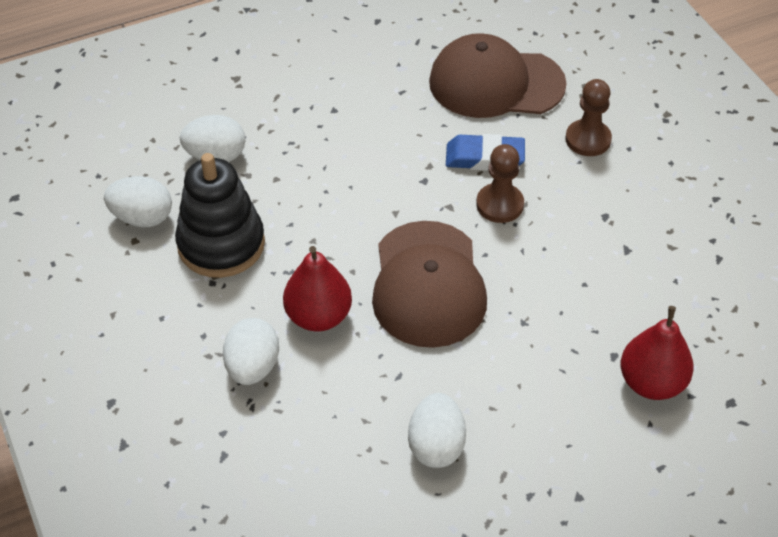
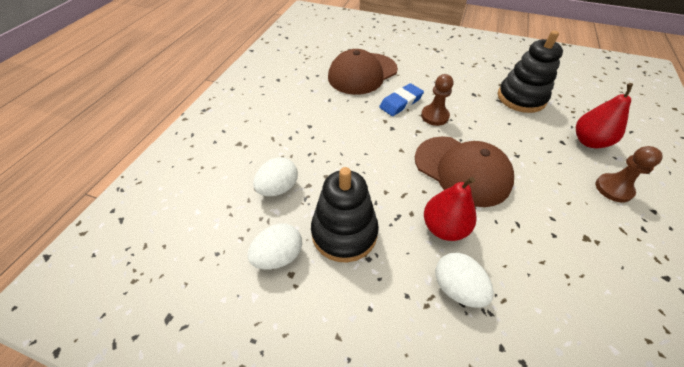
camera: 45 degrees left, 0 degrees up
white egg [408,393,466,468] -> none
brown pawn [566,79,612,156] -> brown pawn moved to [596,146,663,203]
none -> black stacking toy [498,31,563,113]

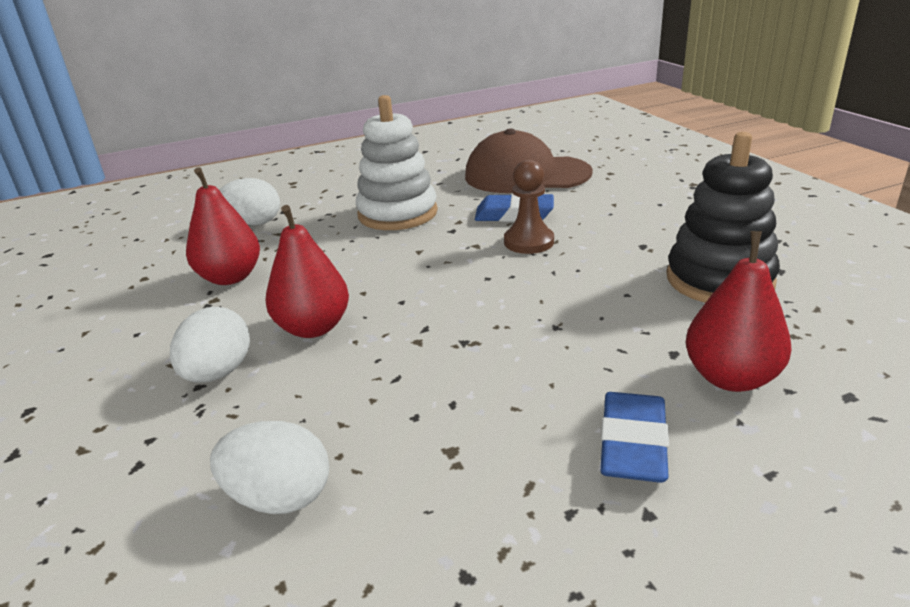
camera: 50 degrees right, 20 degrees down
white egg [247,223,302,270] -> white egg moved to [210,421,329,514]
black stacking toy [311,167,379,262] -> red pear [186,167,260,285]
brown cap [415,136,514,207] -> none
brown pawn [596,146,663,203] -> blue eraser [600,392,669,483]
none -> white stacking toy [356,95,438,230]

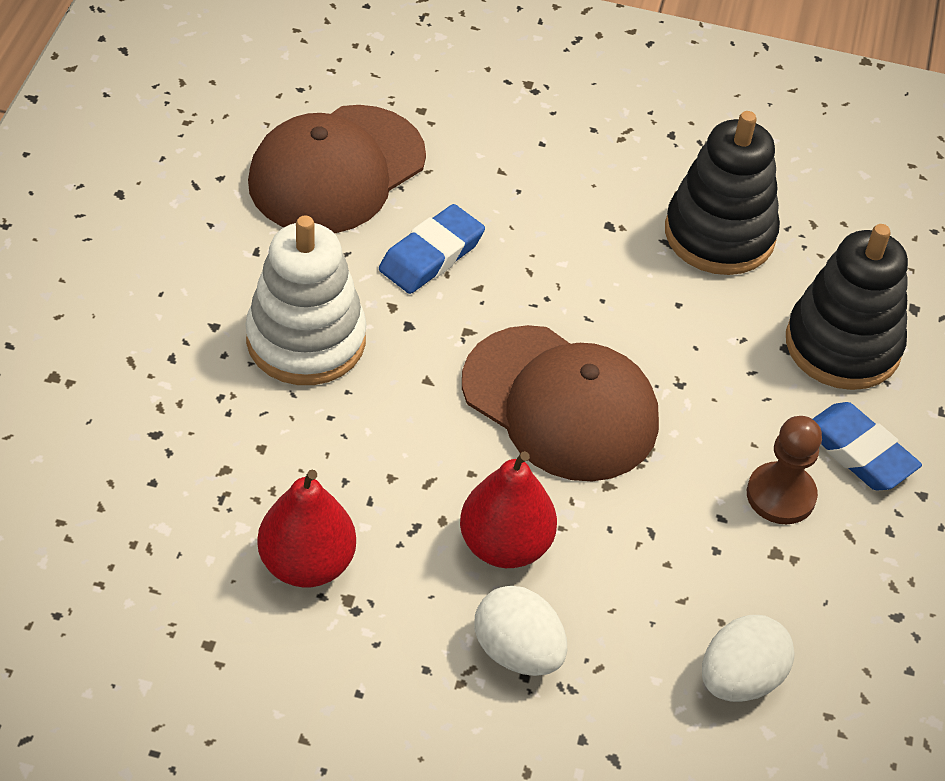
camera: 60 degrees left, 20 degrees up
white egg [219,178,280,225] -> none
brown pawn [504,160,554,254] -> brown pawn moved to [747,416,822,524]
red pear [685,231,791,392] -> black stacking toy [786,224,908,390]
none -> brown cap [462,325,659,481]

